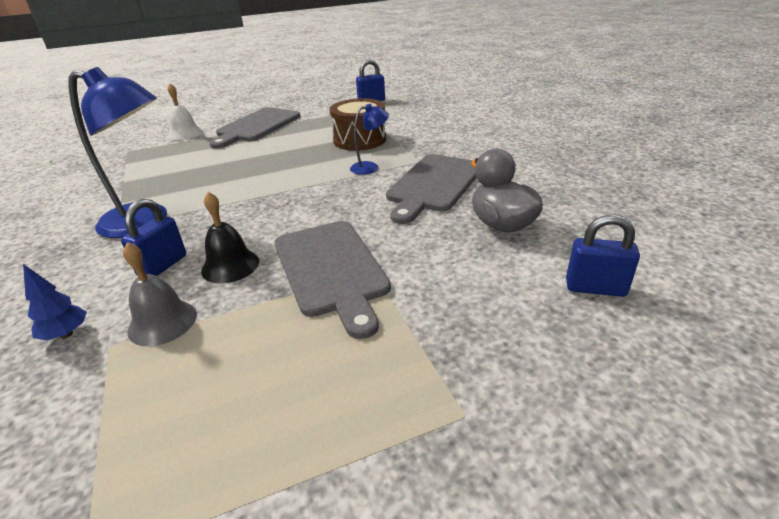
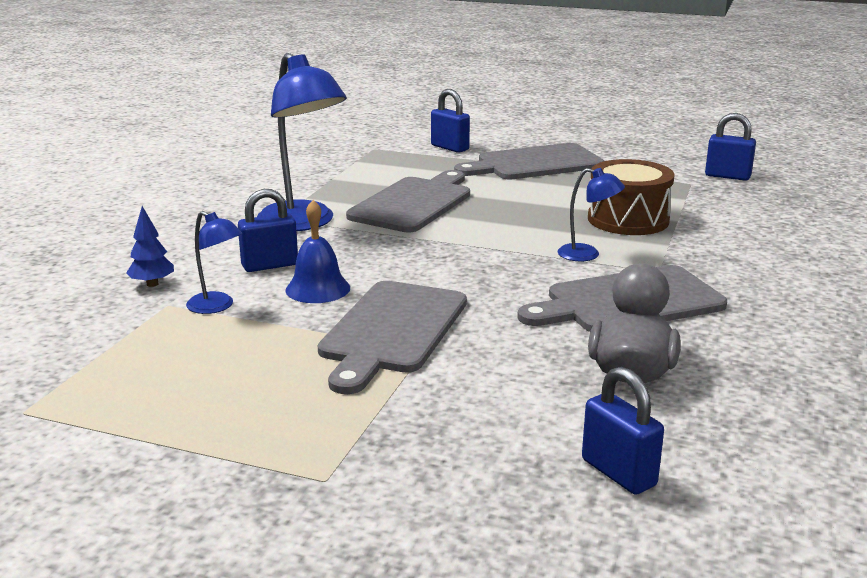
camera: 40 degrees right, 10 degrees down
grey bell [123,242,197,346] -> blue lamp [186,211,242,314]
white bell [167,84,203,140] -> blue padlock [431,89,470,153]
black bell [201,192,259,284] -> blue bell [285,200,350,303]
none -> grey cutting board [346,170,470,232]

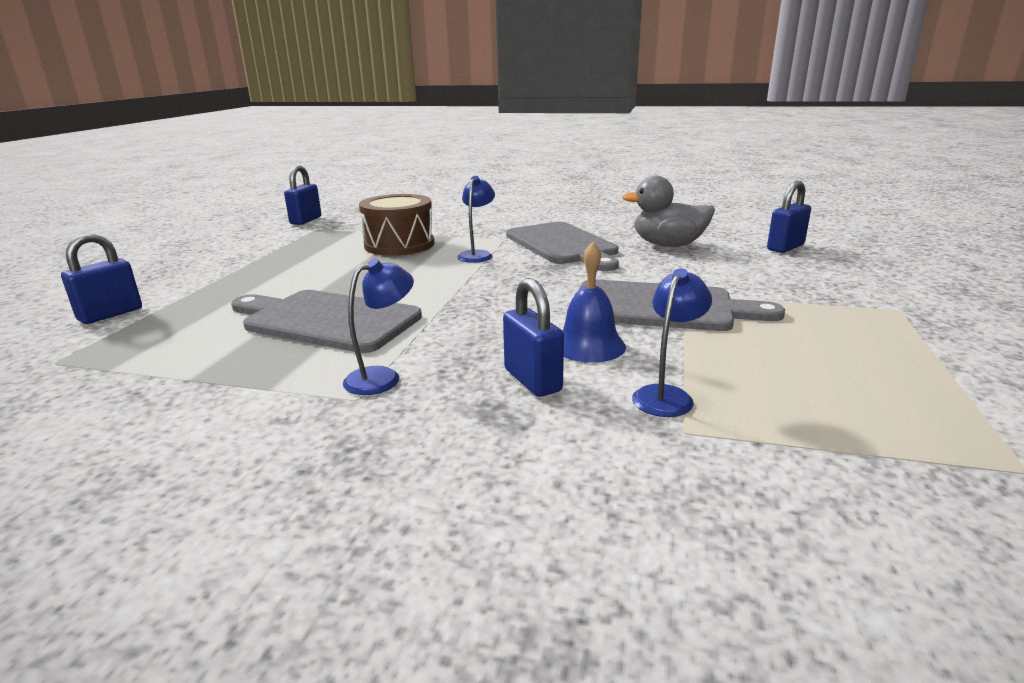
camera: 95 degrees left, 0 degrees up
blue tree [126,206,174,287] -> none
blue lamp [257,53,347,231] -> blue lamp [343,259,414,395], size x0.50
grey cutting board [454,143,604,180] -> none

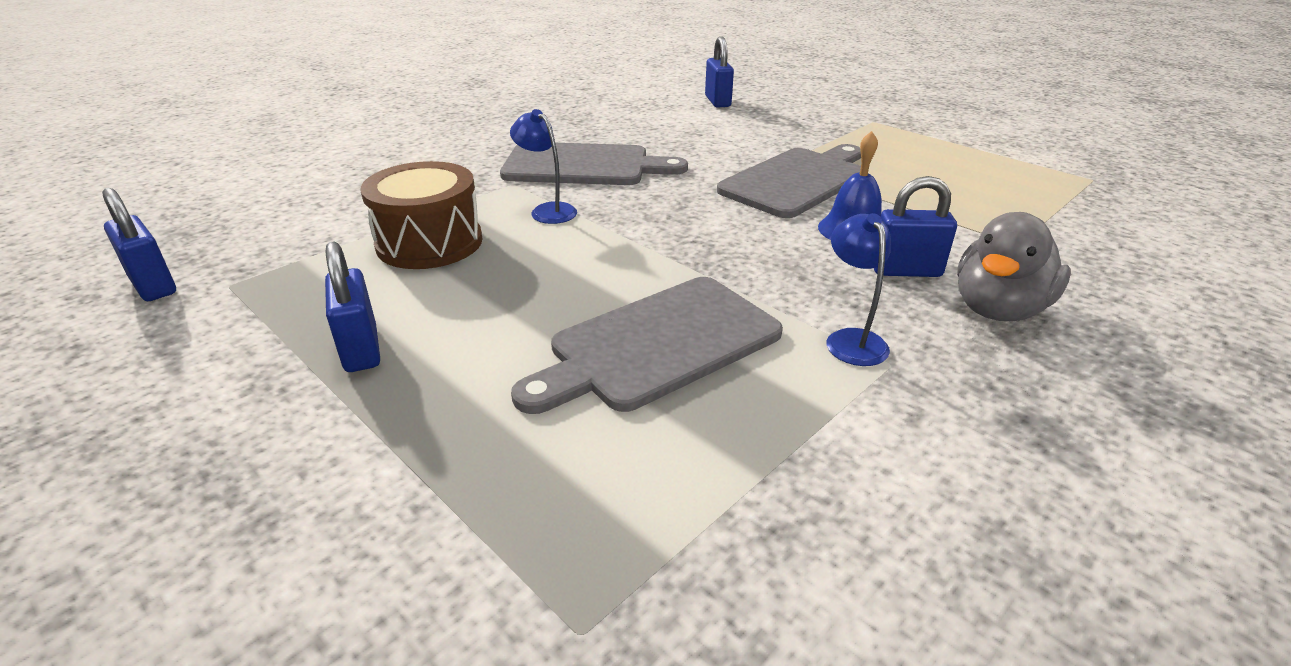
camera: 60 degrees left, 10 degrees up
blue padlock [61,233,142,324] -> blue padlock moved to [325,241,380,372]
grey duck [622,176,715,247] -> grey duck moved to [957,212,1071,322]
blue lamp [632,268,712,417] -> none

